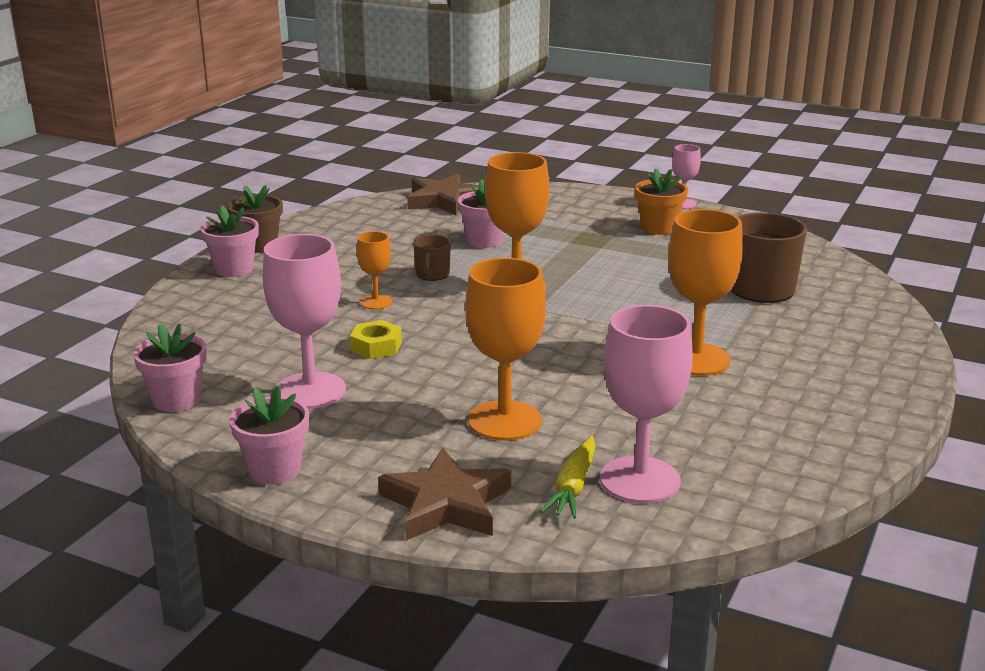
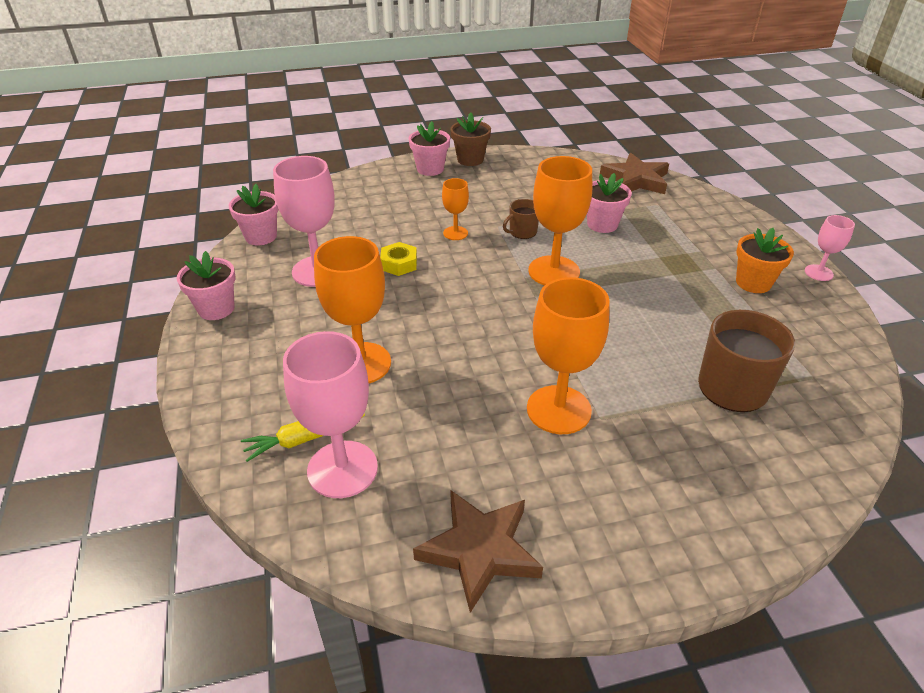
camera: 50 degrees right, 15 degrees up
brown star [378,448,511,540] -> brown star moved to [413,490,543,613]

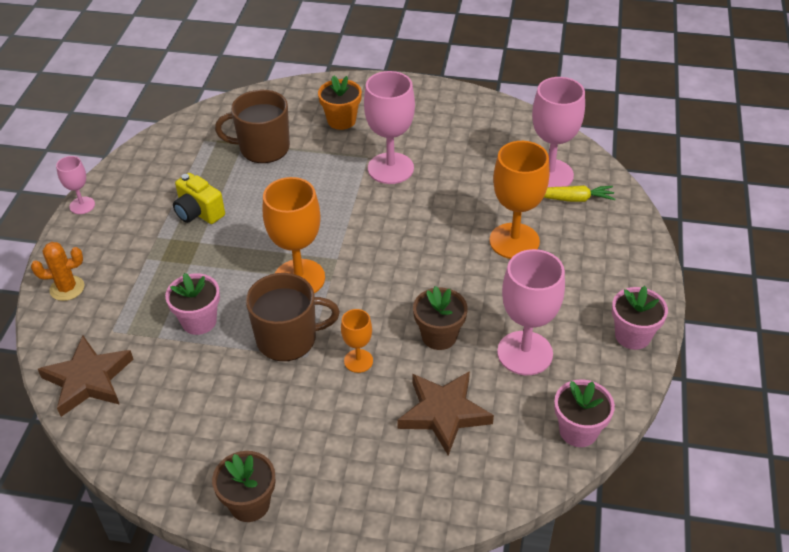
camera: 155 degrees left, 5 degrees up
yellow nut [380,242,417,276] -> brown flower pot [413,286,468,350]
pink flower pot [409,121,450,176] -> none
brown star [413,490,543,613] -> brown star moved to [397,371,494,455]
brown mug [503,199,539,239] -> brown mug [246,273,340,361], size x1.89
orange goblet [527,277,610,434] -> pink goblet [364,71,415,184]
orange flower pot [736,228,794,293] -> orange flower pot moved to [318,76,362,130]
none -> orange cactus [31,242,84,301]
none -> yellow camera [173,173,225,224]

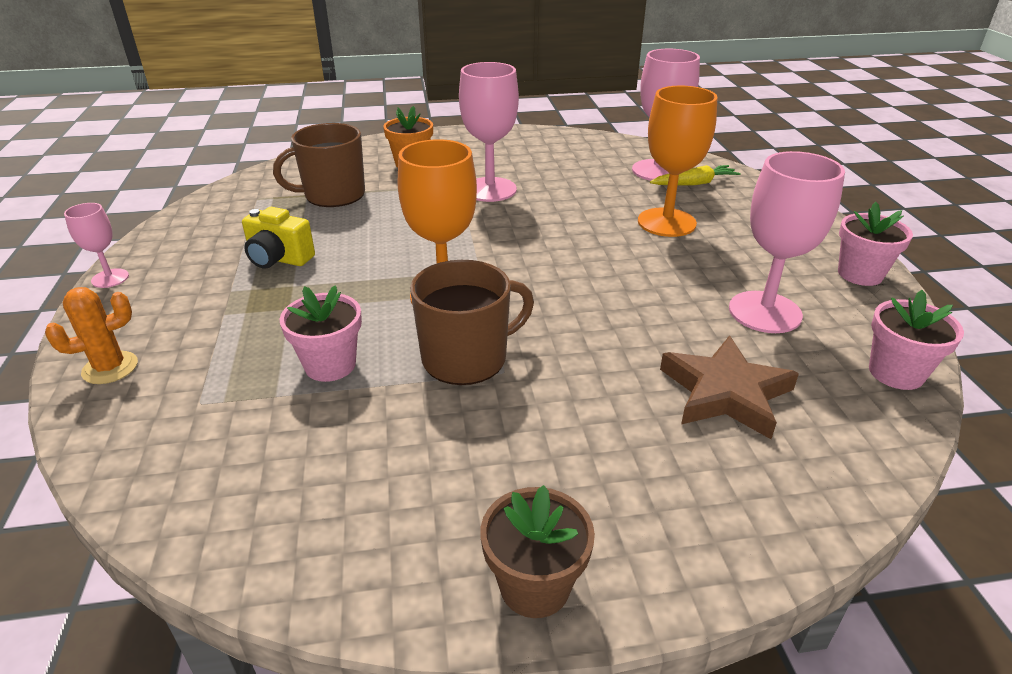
camera: 20 degrees left, 10 degrees down
brown star [38,336,133,417] -> none
orange goblet [341,309,373,373] -> none
brown flower pot [413,286,468,350] -> none

